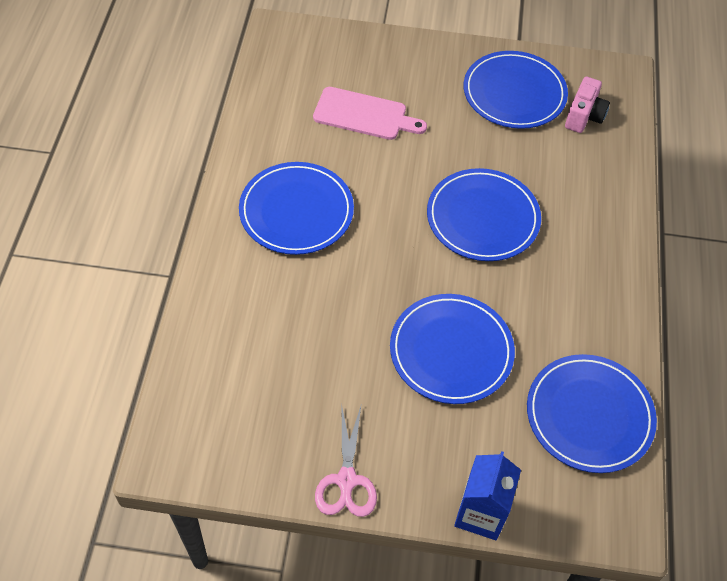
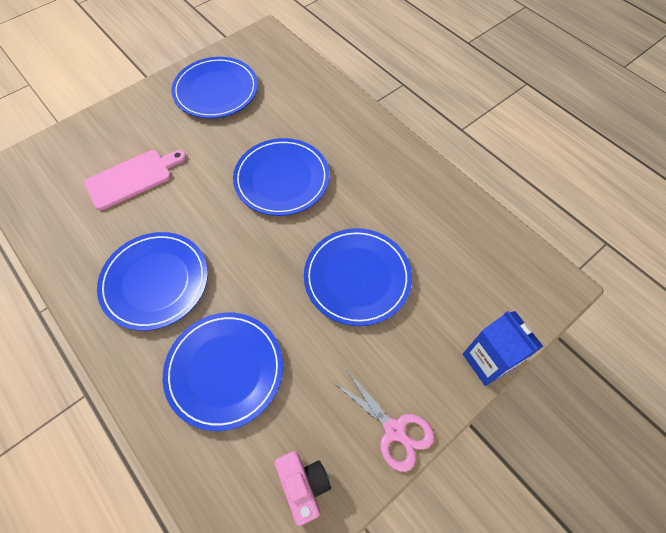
camera: 45 degrees left, 5 degrees up
blue plate [527,354,657,473] -> blue plate moved to [163,313,283,431]
pink camera [565,76,610,133] -> pink camera moved to [275,451,331,526]

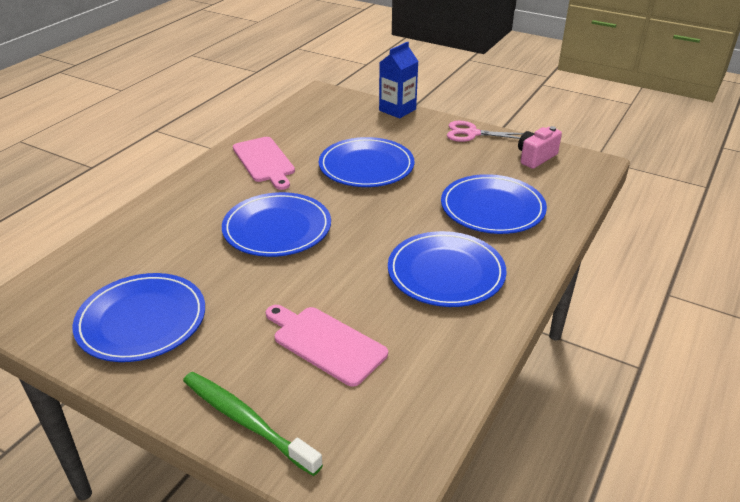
camera: 110 degrees left, 25 degrees down
pink scissors [333,369,434,472] -> pink scissors turned 105 degrees counterclockwise [447,121,523,142]
none -> green toothbrush [183,372,323,476]
none -> pink cutting board [233,137,295,190]

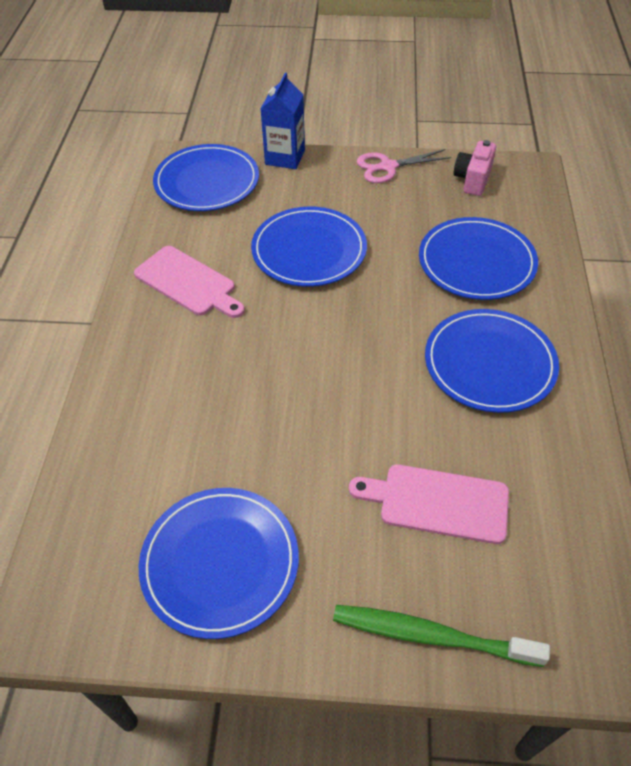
camera: 25 degrees left, 15 degrees up
blue plate [222,192,331,257] -> blue plate moved to [153,144,259,211]

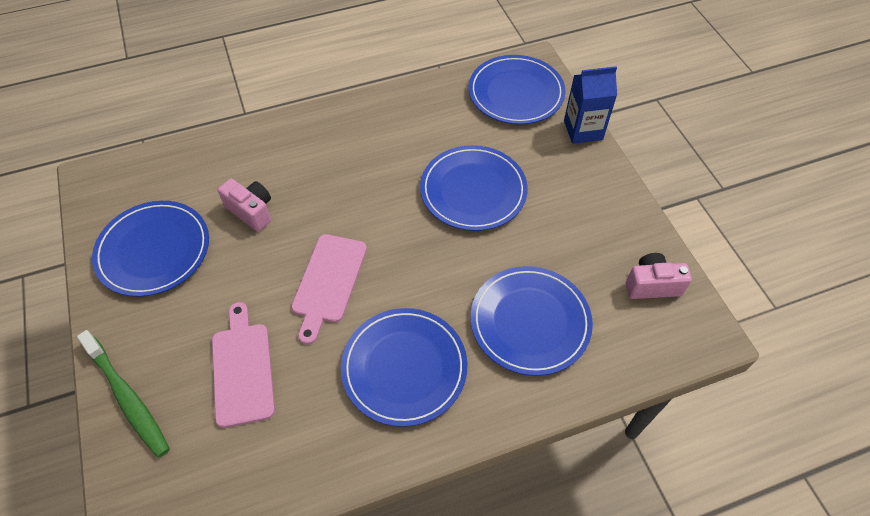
camera: 65 degrees right, 5 degrees up
pink cutting board [134,246,245,318] -> pink cutting board moved to [291,234,367,345]
green toothbrush [333,605,550,667] -> green toothbrush turned 150 degrees clockwise [77,330,170,458]
pink scissors [357,149,451,183] -> none
none -> pink camera [217,179,271,232]

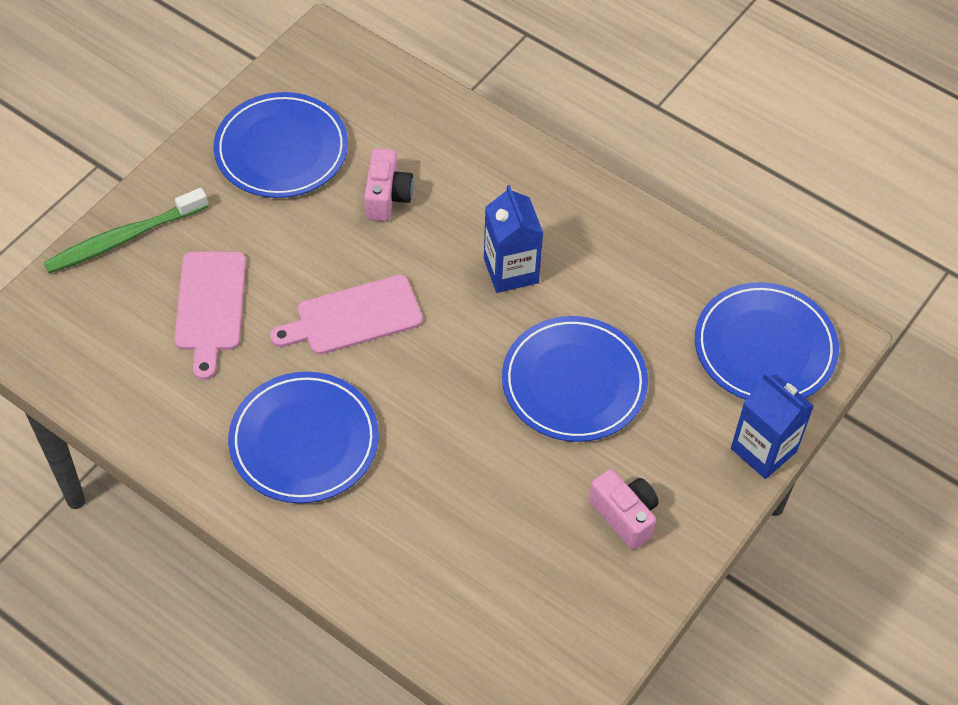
camera: 55 degrees right, 0 degrees up
green toothbrush [77,330,170,458] -> green toothbrush turned 45 degrees clockwise [43,188,208,273]
pink cutting board [212,302,275,428] -> pink cutting board turned 135 degrees clockwise [174,251,246,380]
blue plate [471,266,593,376] -> none
pink camera [626,253,692,299] -> pink camera moved to [589,469,658,550]
none -> blue carton [484,185,543,293]

